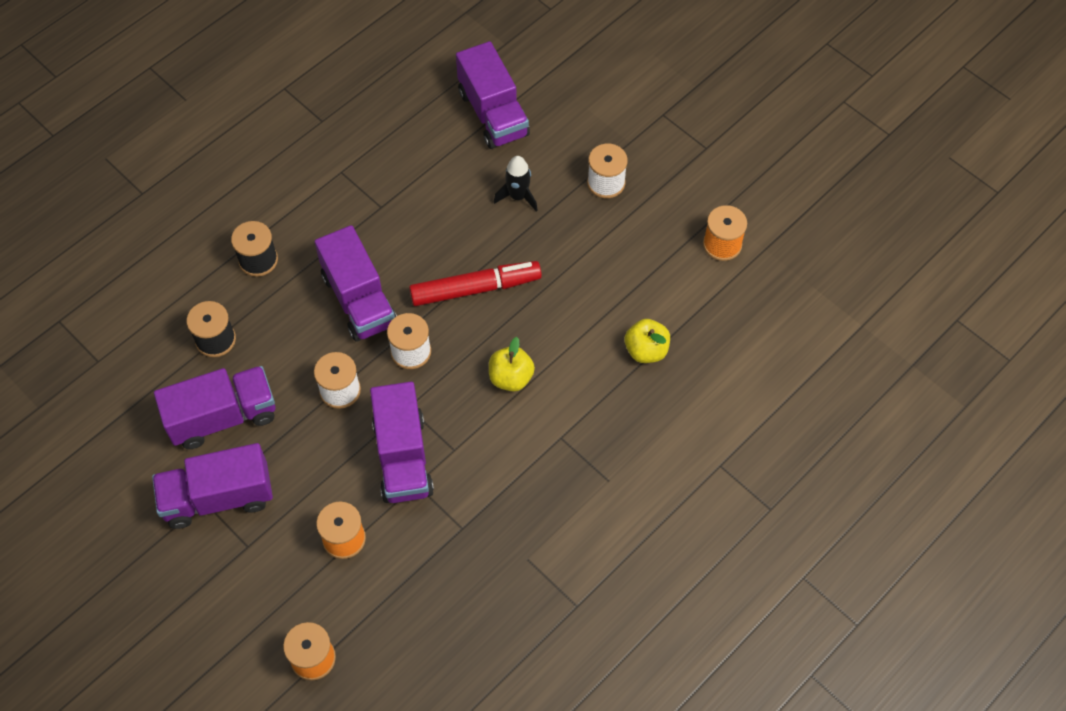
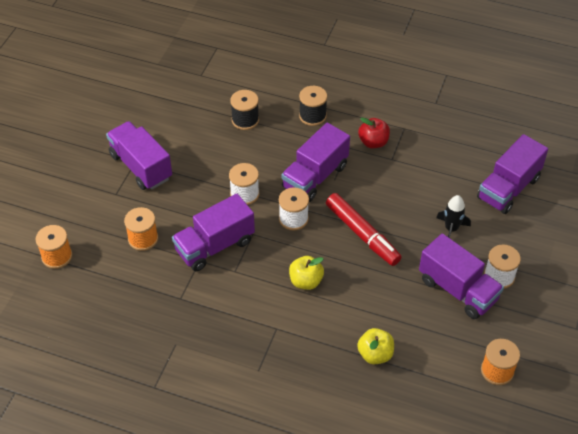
camera: 65 degrees right, 10 degrees down
purple truck [154,366,275,449] -> purple truck moved to [419,233,504,319]
none -> red apple [358,118,390,148]

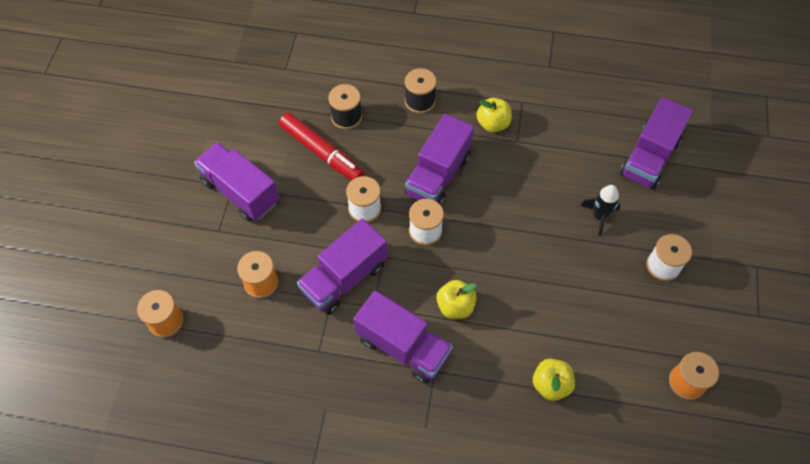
camera: 10 degrees left, 10 degrees up
red marker [326,193,402,266] -> red marker moved to [279,112,365,181]
red apple [358,118,390,148] -> yellow apple [476,98,512,132]
purple truck [419,233,504,319] -> purple truck moved to [353,290,453,384]

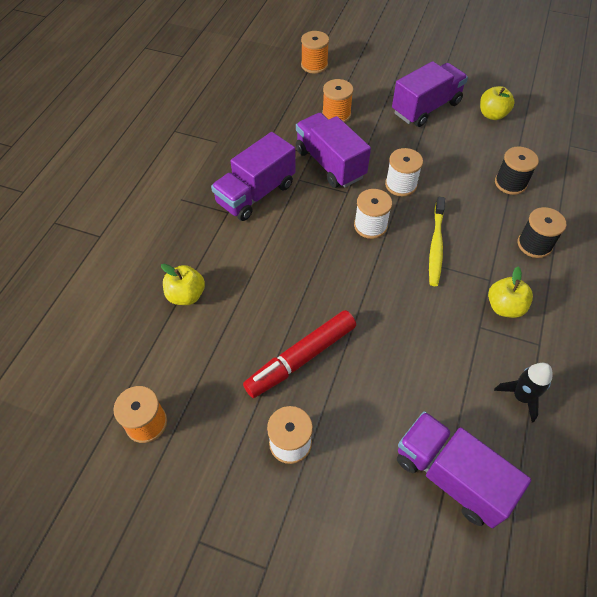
camera: 100 degrees right, 5 degrees down
red marker [279,112,365,181] -> red marker moved to [243,310,356,398]
purple truck [405,114,474,205] -> yellow toothbrush [429,197,445,286]
yellow apple [437,280,477,319] -> yellow apple moved to [480,86,515,120]
black rocket [581,185,621,236] -> black rocket moved to [494,363,552,422]

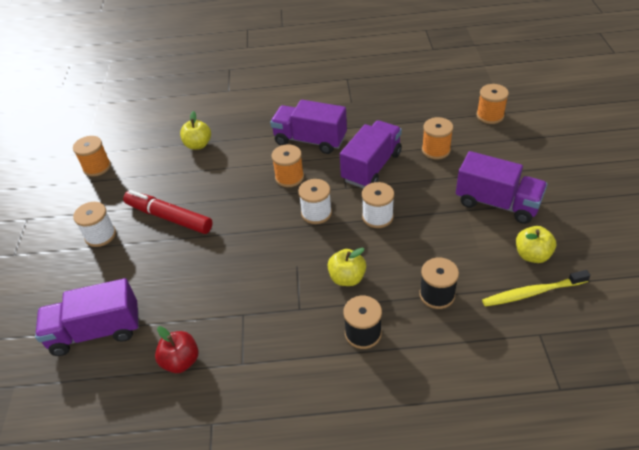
camera: 70 degrees right, 10 degrees down
purple truck [397,411,531,528] -> purple truck turned 120 degrees counterclockwise [35,278,139,356]
yellow toothbrush [429,197,445,286] -> yellow toothbrush moved to [482,270,590,307]
yellow apple [488,267,533,318] -> yellow apple moved to [327,248,366,286]
black rocket [494,363,552,422] -> red apple [155,326,199,373]
none -> orange spool [272,144,304,187]

